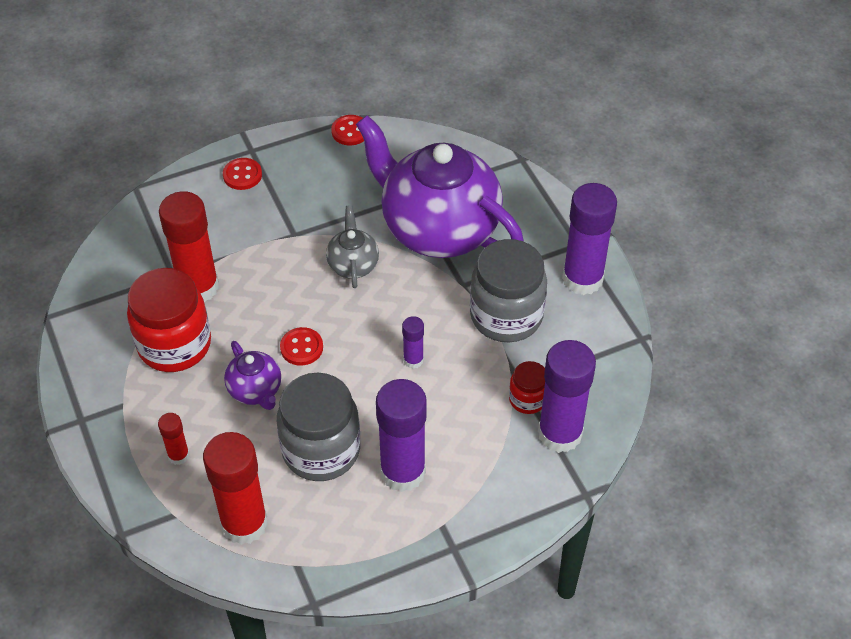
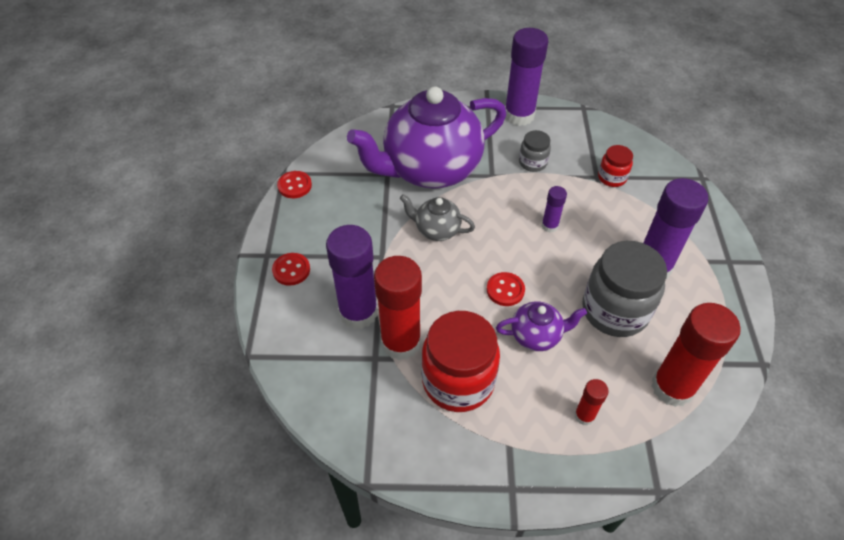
camera: 65 degrees left, 0 degrees up
grey jar [470,239,547,342] -> grey jar [519,130,551,172], size x0.50
purple glue stick [538,340,596,453] -> purple glue stick moved to [326,225,378,329]

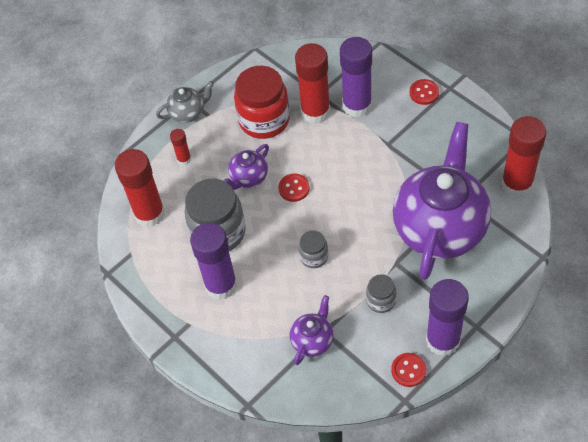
camera: 140 degrees right, 5 degrees up
red button [277,171,312,198] -> red button moved to [391,353,426,387]
grey teapot [400,194,475,241] -> grey teapot moved to [156,81,214,123]
purple glue stick [542,186,567,233] -> grey jar [299,230,328,268]
red jar [598,145,633,187] -> purple teapot [290,295,334,365]
none -> red glue stick [501,116,546,197]

